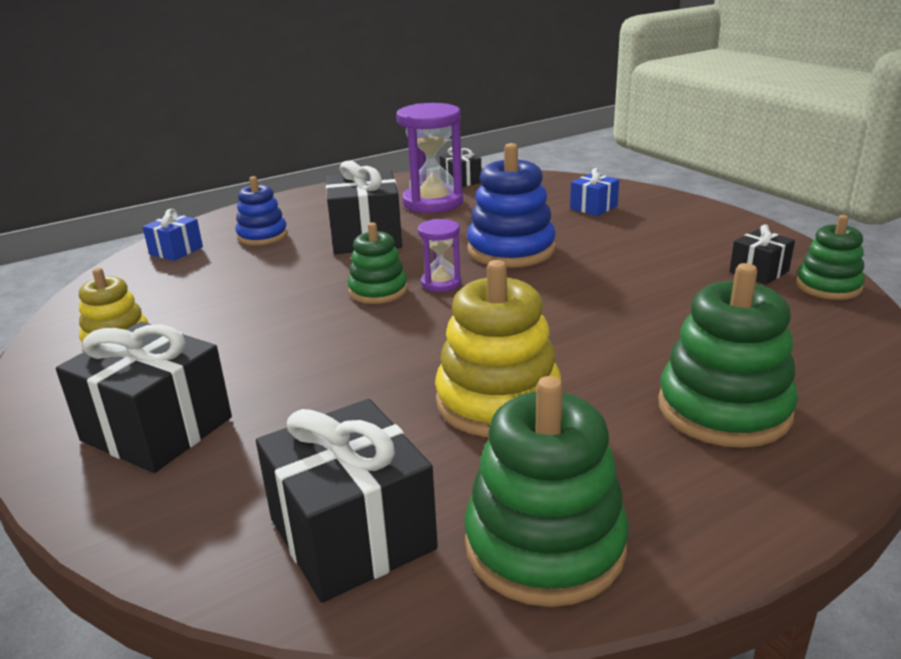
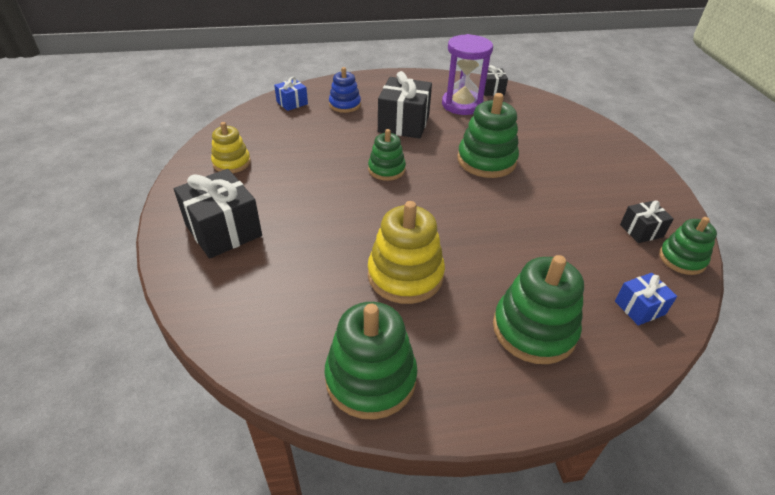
camera: 20 degrees right, 15 degrees up
black gift [256,399,438,603] -> none
purple hourglass [418,219,462,292] -> none
blue stacking toy [467,143,556,268] -> green stacking toy [457,93,519,178]
blue gift [570,168,619,216] -> blue gift moved to [615,273,677,326]

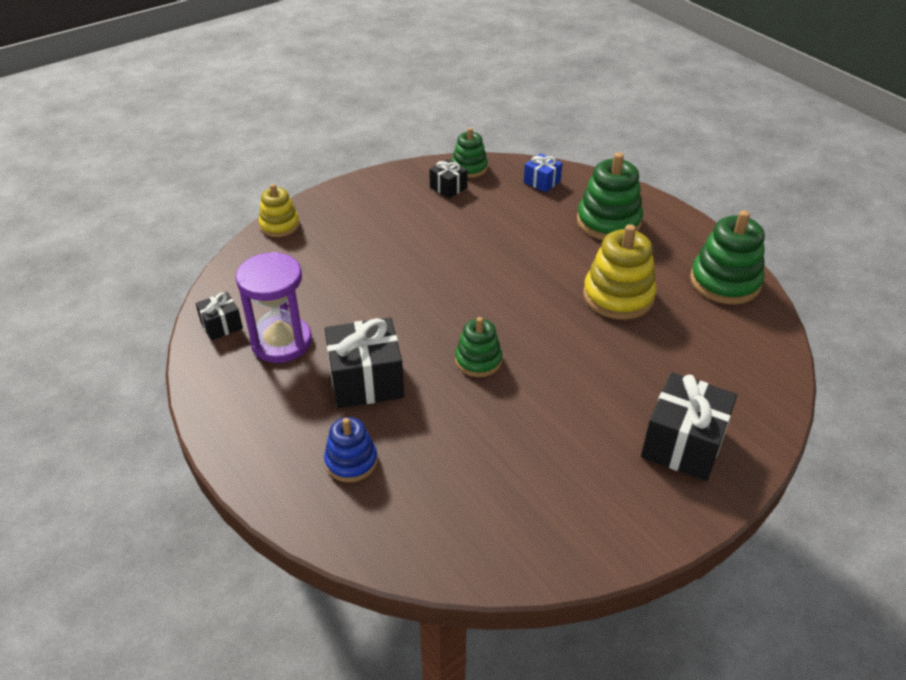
camera: 115 degrees left, 0 degrees up
yellow stacking toy [211,122,251,173] -> yellow stacking toy moved to [259,184,300,237]
blue gift [274,77,308,111] -> none
green stacking toy [457,93,519,178] -> none

